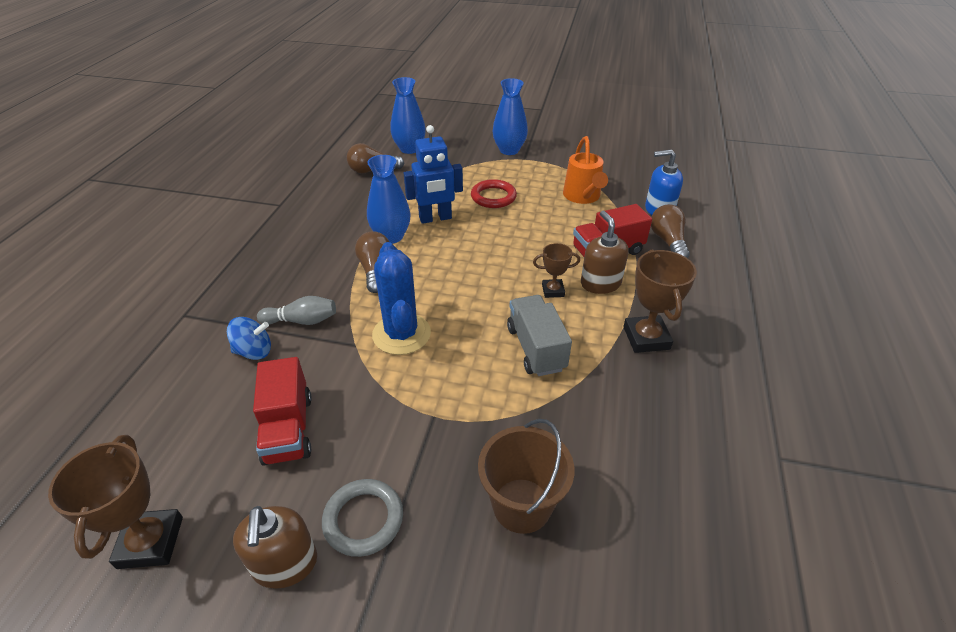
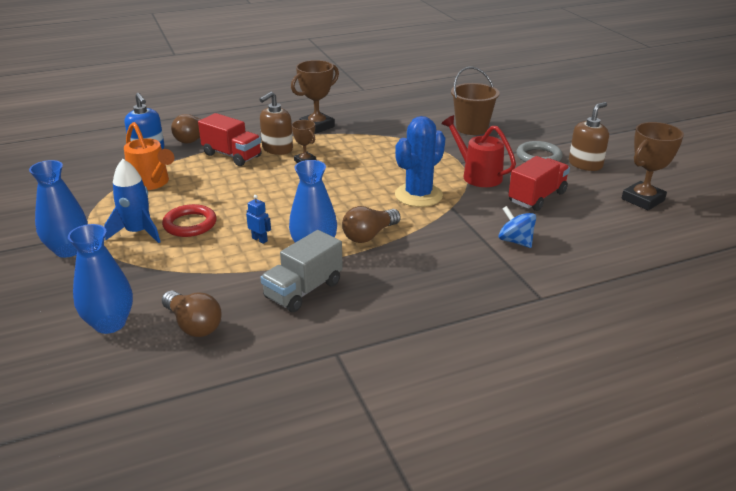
camera: 125 degrees left, 10 degrees down
grey bowling pin [257,296,336,325] -> none
blue robot [404,125,463,224] -> blue robot [246,195,271,244], size x0.46
grey truck [507,295,572,376] -> grey truck moved to [260,230,343,312]
orange watering can [563,136,608,204] -> orange watering can turned 90 degrees clockwise [124,122,174,190]
none -> blue rocket [104,159,161,243]
none -> red watering can [441,115,516,187]

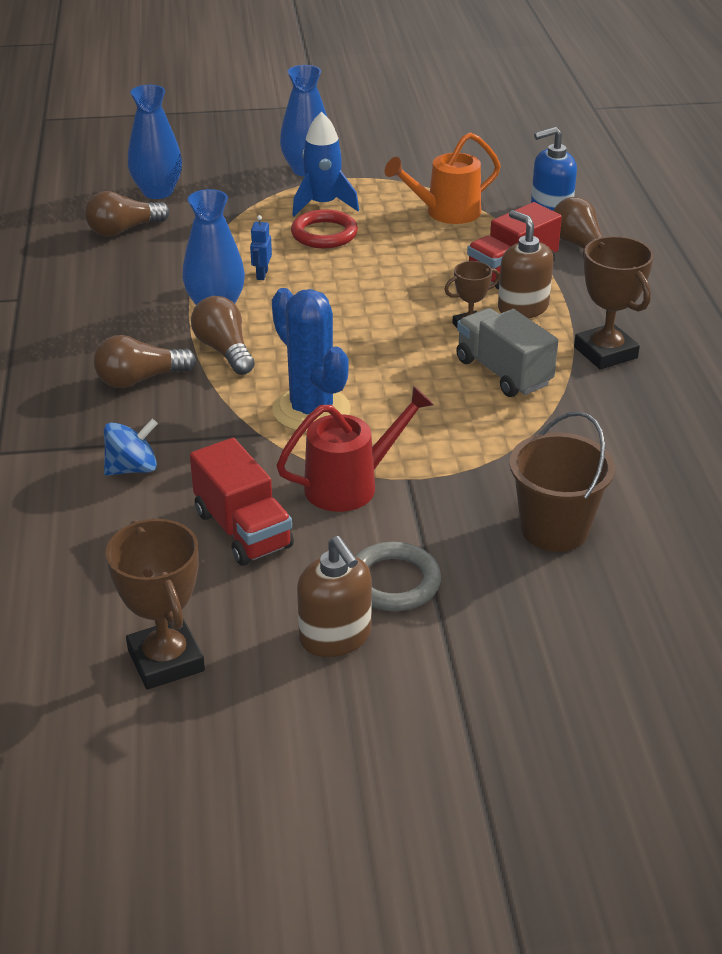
camera: 105 degrees right, 5 degrees up
blue robot [246,195,271,244] -> blue robot turned 135 degrees clockwise [250,215,272,280]
grey truck [260,230,343,312] -> grey truck moved to [456,308,558,397]
none -> brown light bulb [94,335,196,388]

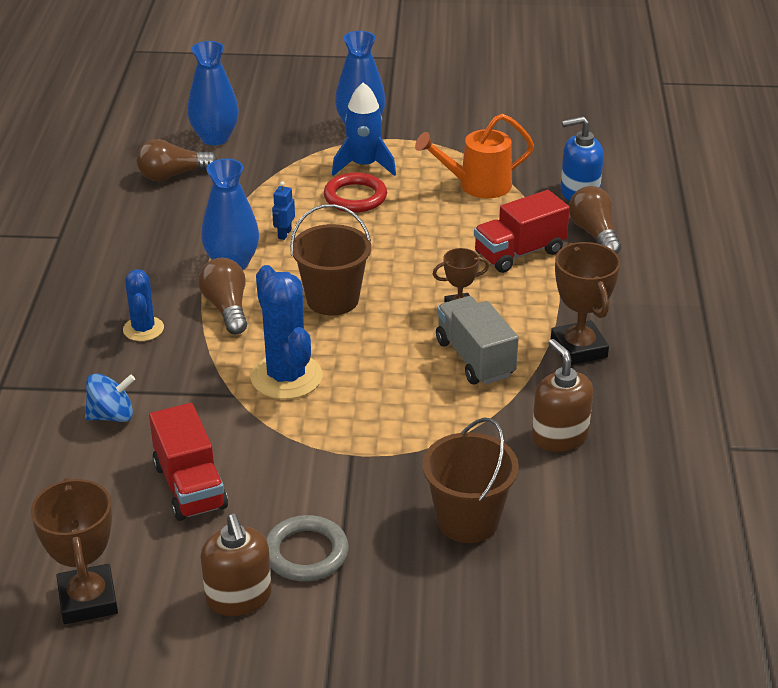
camera: 10 degrees right, 0 degrees up
brown light bulb [94,335,196,388] -> blue cactus [123,269,164,341]
red watering can [276,386,434,512] -> none
brown soap dispenser [498,210,554,319] -> brown soap dispenser moved to [532,339,593,452]
none -> brown bucket [290,204,371,316]

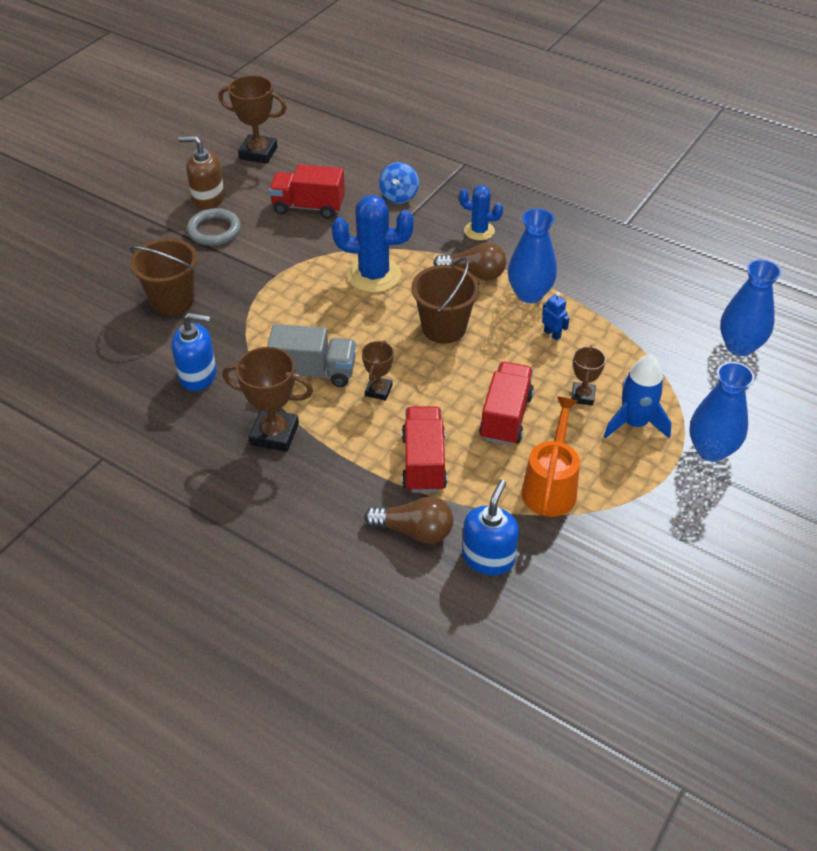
camera: 120 degrees right, 10 degrees up
brown light bulb [136,139,217,181] -> none
red ring [324,172,387,213] -> brown trophy [571,345,606,406]
brown soap dispenser [532,339,593,452] -> blue soap dispenser [172,313,217,391]
none -> red truck [479,362,534,445]

